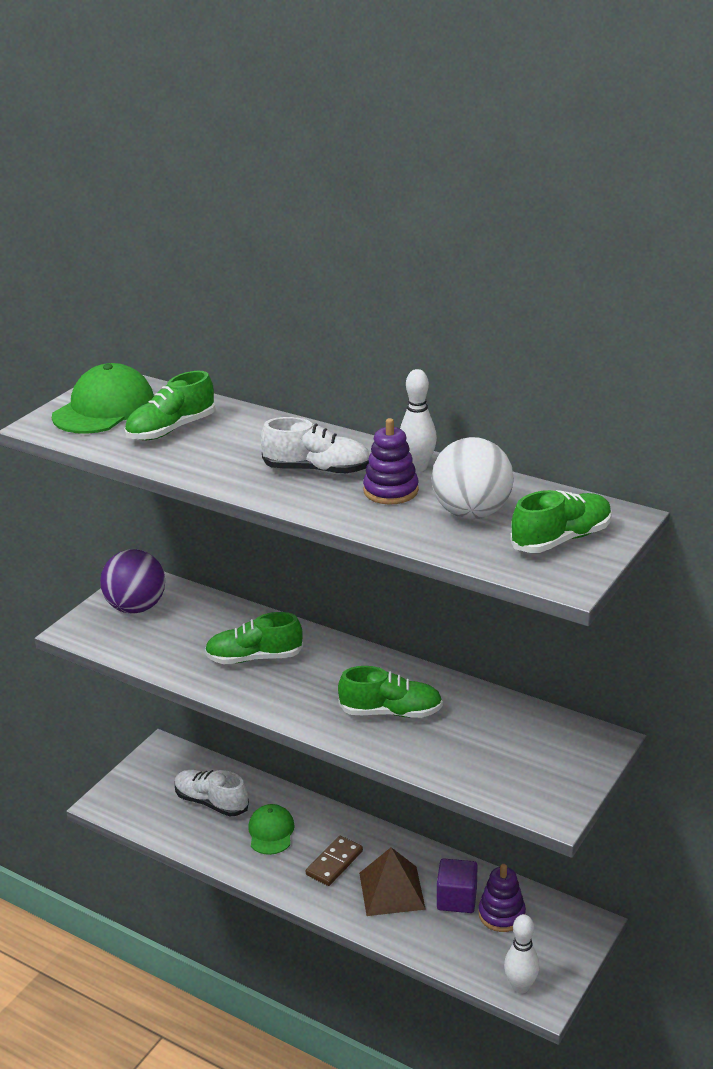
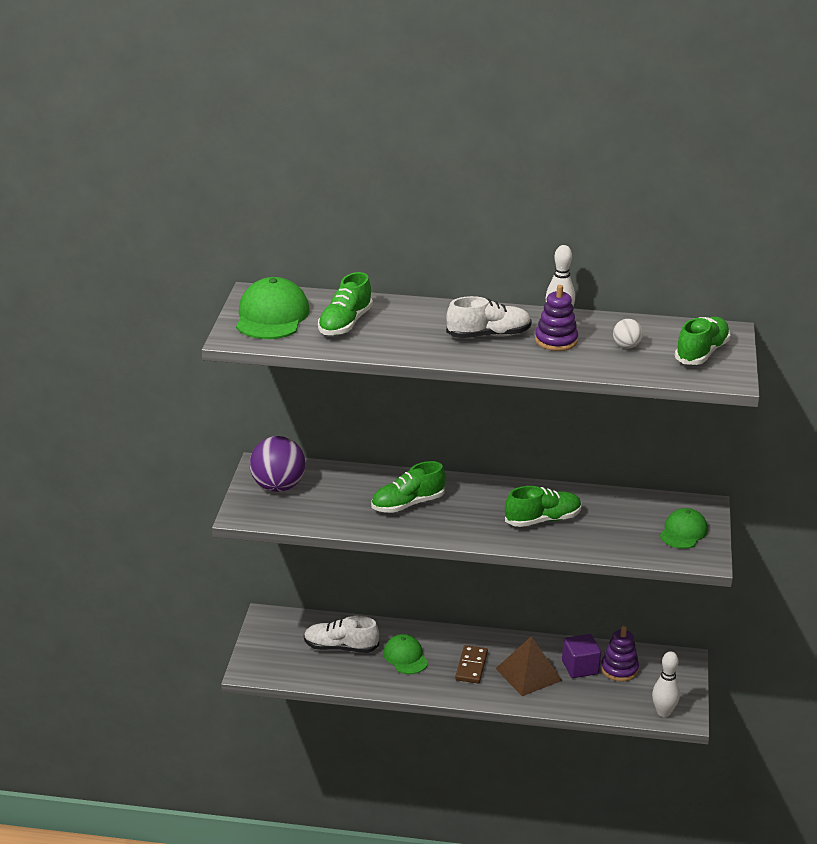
camera: 25 degrees left, 0 degrees up
white ball [431,437,514,519] -> white ball [613,319,643,348], size x0.49
none -> green cap [660,508,708,549]

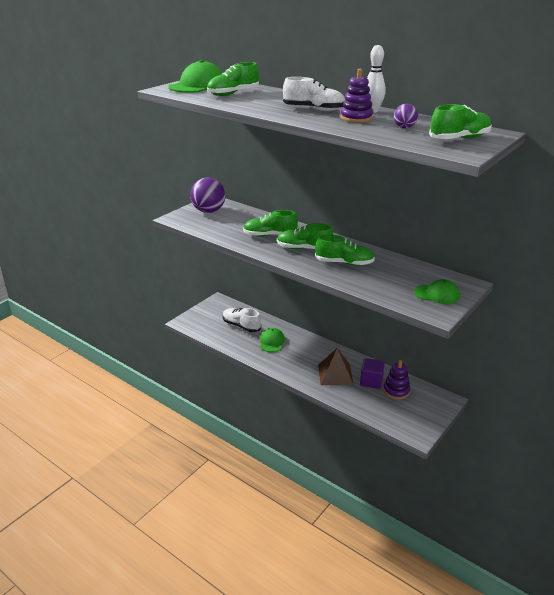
camera: 30 degrees right, 0 degrees up
brown domino [455,645,488,683] -> none
white ball [613,319,643,348] -> purple ball [394,104,418,128]
white bowling pin [652,651,680,717] -> none
green cap [660,508,708,549] -> green cap turned 45 degrees clockwise [414,279,460,304]
none -> green shoe [277,223,333,249]

